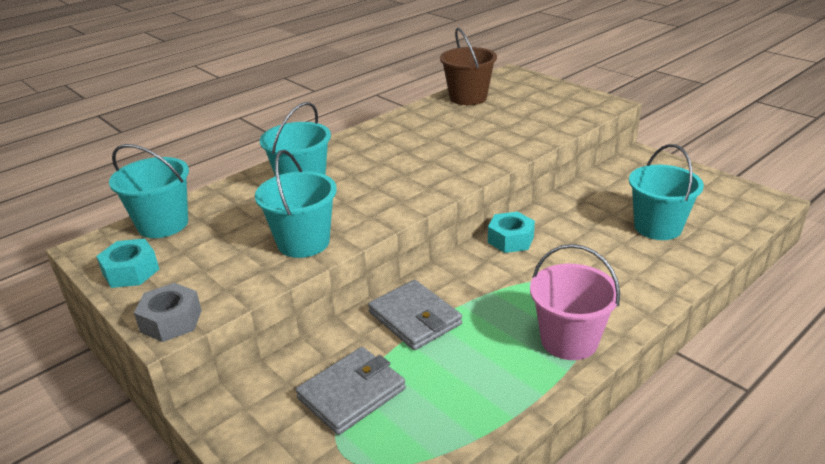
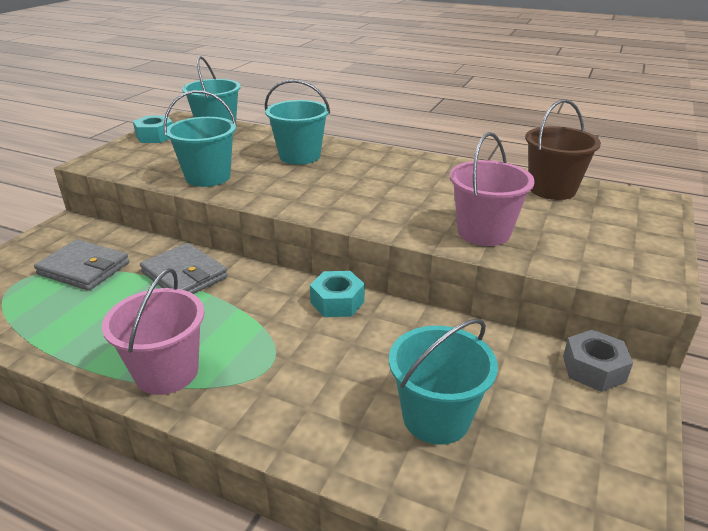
camera: 65 degrees right, 0 degrees up
grey nut [134,283,202,342] -> grey nut moved to [563,329,633,392]
grey wallet [368,280,462,350] -> grey wallet turned 75 degrees counterclockwise [140,243,228,294]
none -> pink bucket [450,132,534,246]

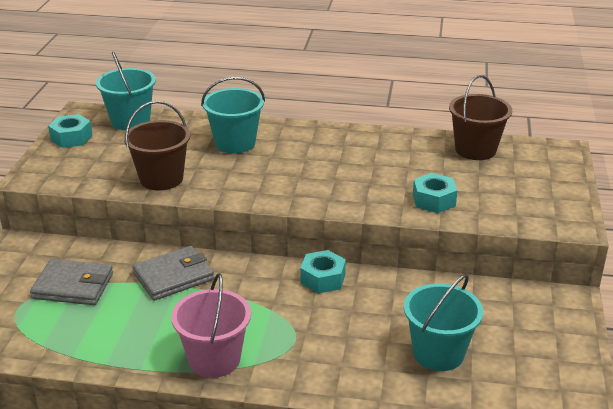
camera: 15 degrees left, 0 degrees up
grey wallet [140,243,228,294] -> grey wallet turned 60 degrees counterclockwise [132,246,214,301]
turquoise bucket [163,90,236,187] -> brown bucket [124,101,190,191]
pink bucket [450,132,534,246] -> turquoise nut [413,173,458,213]
grey nut [563,329,633,392] -> none

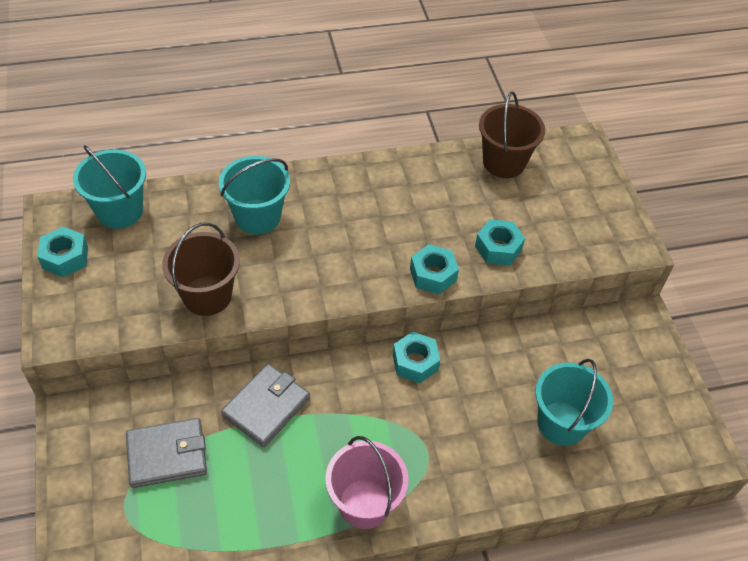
camera: 25 degrees left, 20 degrees up
none -> turquoise nut [410,244,459,294]

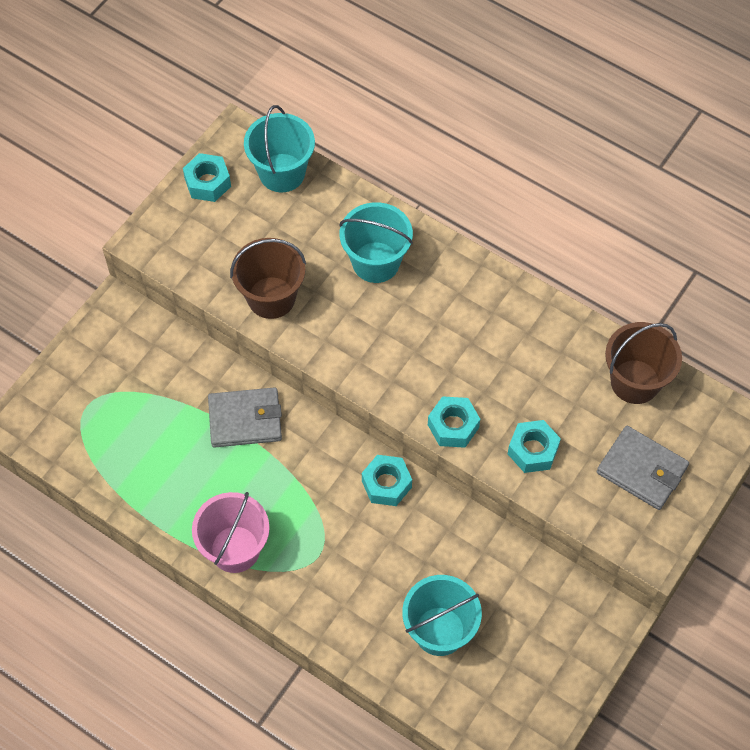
camera: 50 degrees right, 10 degrees up
grey wallet [126,418,207,488] -> grey wallet moved to [597,426,689,510]

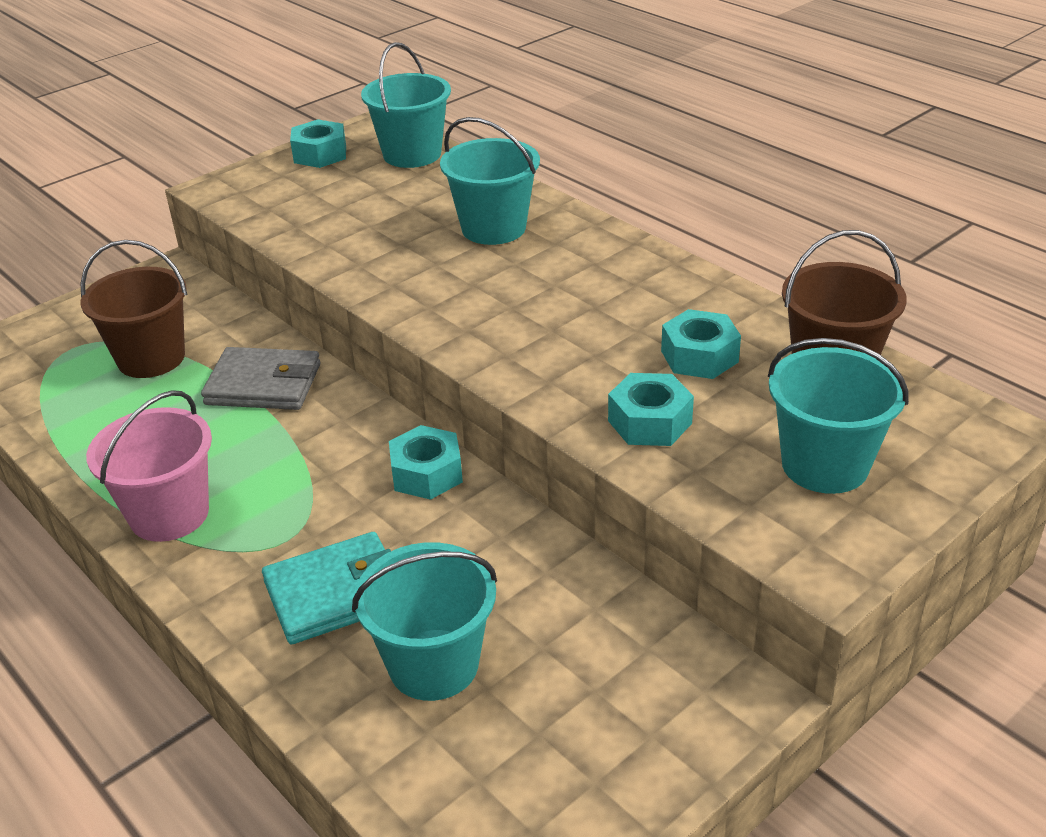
camera: 15 degrees right, 25 degrees down
brown bucket [230,238,306,319] -> brown bucket moved to [80,240,187,378]
turquoise nut [428,396,480,448] -> turquoise nut moved to [661,309,741,379]
grey wallet [597,426,689,510] -> turquoise bucket [768,338,909,494]
none -> turquoise wallet [262,532,391,645]

